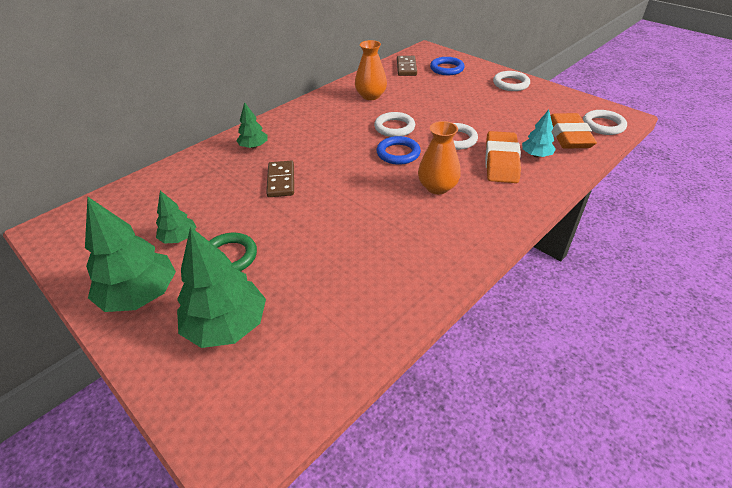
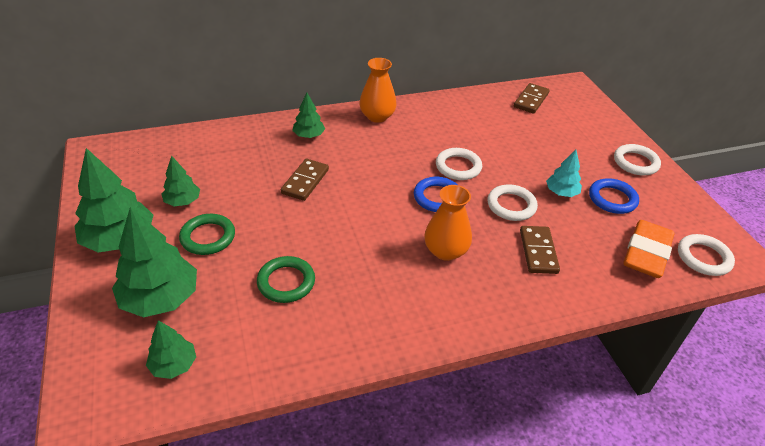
camera: 25 degrees right, 0 degrees up
orange vase [355,40,387,100] -> orange vase moved to [359,58,397,123]
blue ring [430,57,465,75] -> blue ring moved to [589,178,639,214]
orange eraser [485,131,521,183] -> brown domino [520,226,560,274]
turquoise tree [522,110,556,157] -> turquoise tree moved to [546,150,582,197]
none -> green tree [146,320,196,379]
none -> green ring [257,256,315,303]

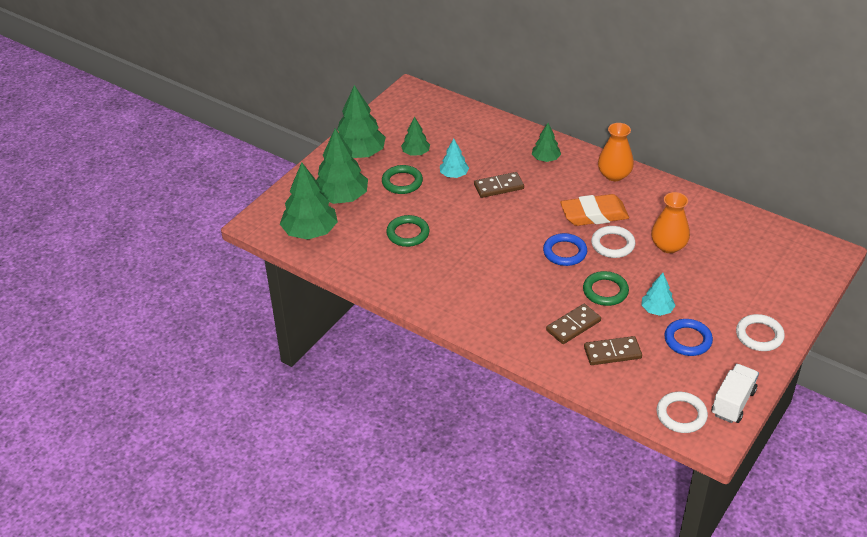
camera: 55 degrees right, 0 degrees up
green tree [146,320,196,379] -> green tree [280,162,338,240], size x1.84
orange vase [424,185,472,261] -> orange vase moved to [651,192,690,253]
white ring [488,184,538,221] -> green ring [583,271,629,306]
brown domino [514,83,550,113] -> brown domino moved to [584,336,642,365]
orange eraser [623,220,674,278] -> orange eraser moved to [560,194,629,226]
none -> turquoise tree [440,139,469,178]
none -> white truck [712,364,759,423]

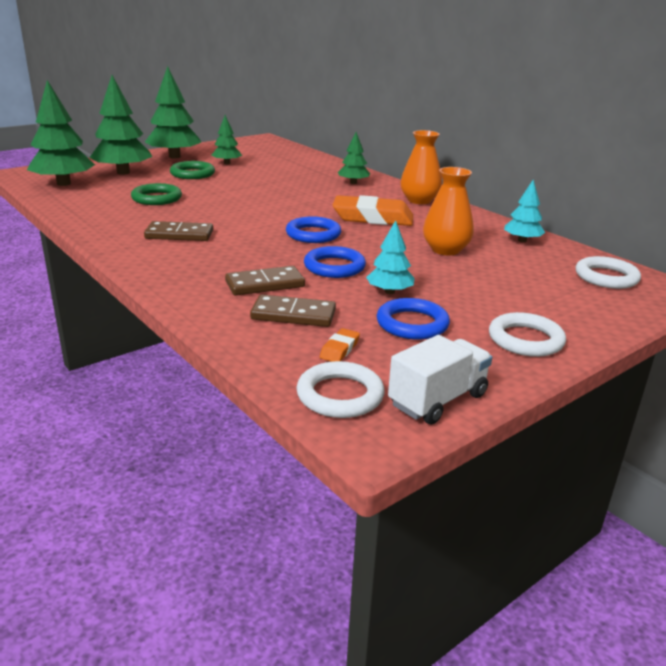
camera: 15 degrees right, 15 degrees down
turquoise tree [440,139,469,178] -> turquoise tree moved to [504,180,545,242]
brown domino [474,172,524,198] -> brown domino moved to [144,221,213,241]
green ring [583,271,629,306] -> blue ring [304,246,366,278]
white ring [591,226,635,258] -> white ring moved to [576,256,641,289]
none -> orange eraser [320,328,360,362]

